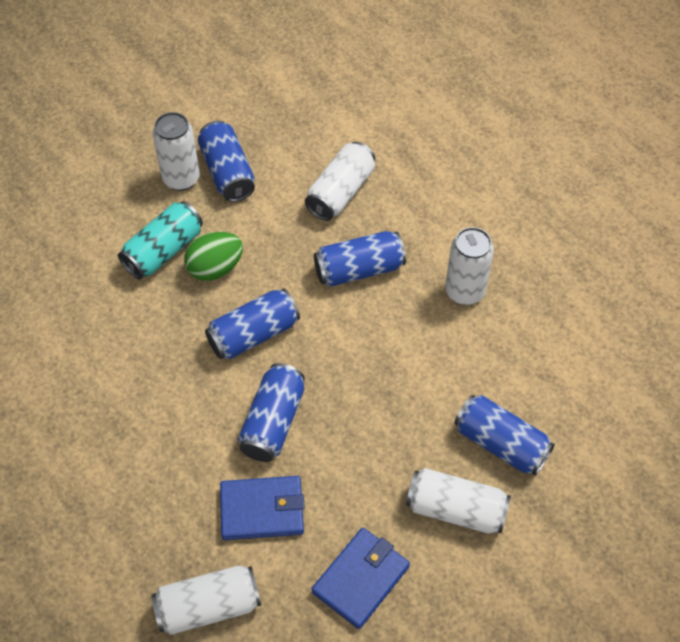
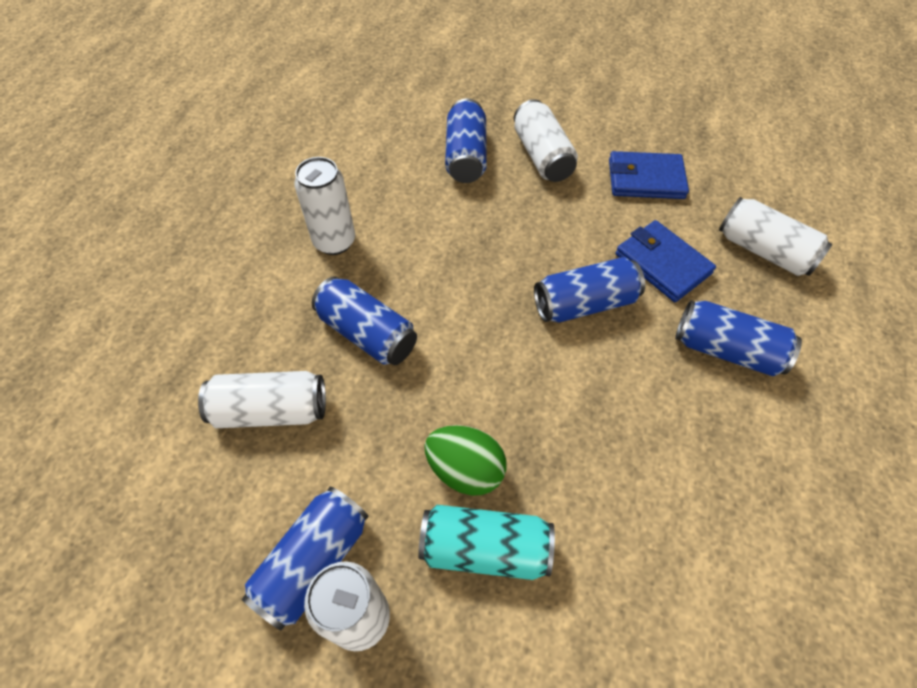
camera: 125 degrees left, 0 degrees up
blue can [205,288,300,360] -> blue can moved to [675,300,802,376]

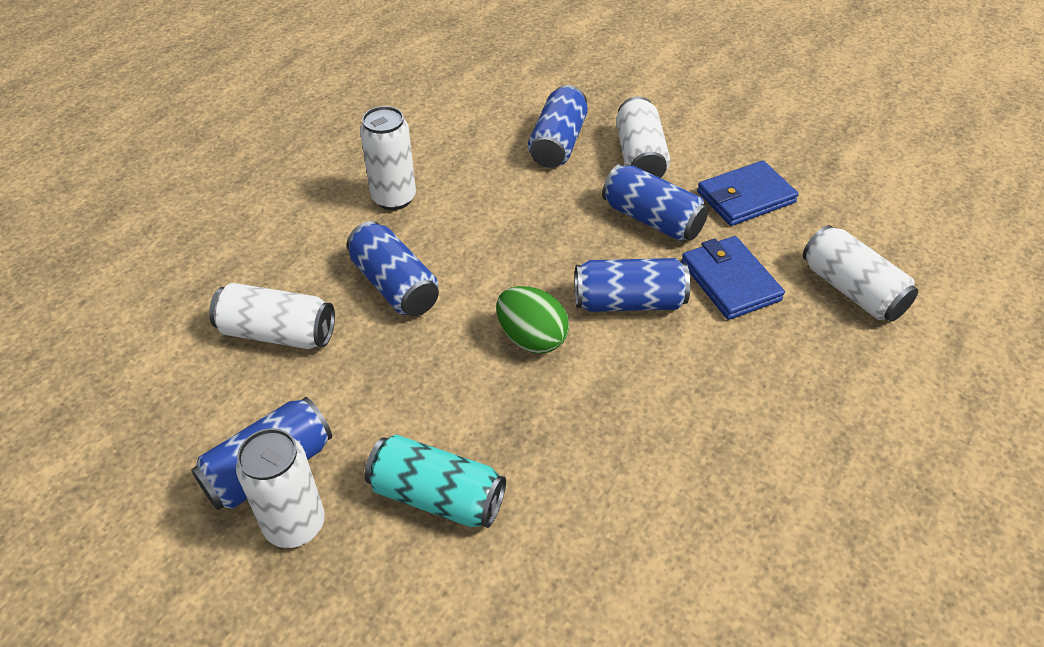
camera: 15 degrees right, 10 degrees down
green egg [425,425,506,495] -> green egg moved to [496,286,569,354]
blue wallet [609,151,689,199] -> blue wallet turned 45 degrees counterclockwise [697,161,799,226]
blue can [675,300,802,376] -> blue can moved to [602,164,709,241]

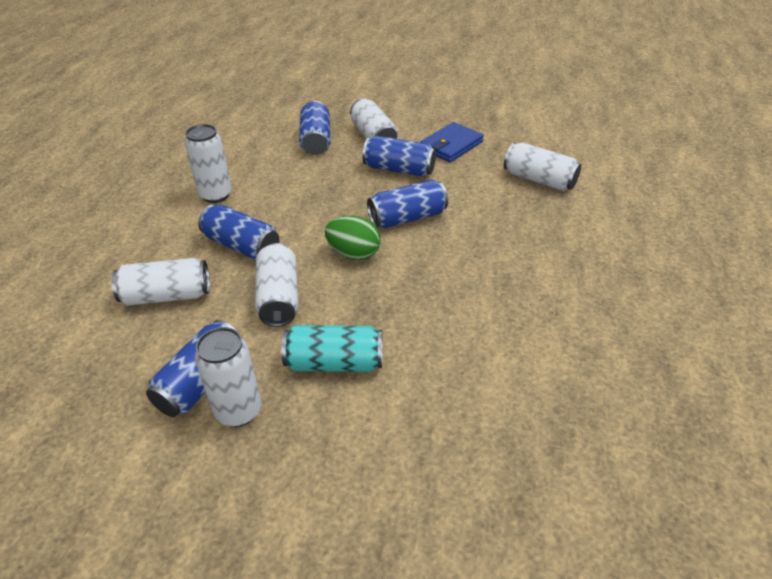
camera: 20 degrees left, 5 degrees down
blue wallet [681,236,785,320] -> none
none -> white can [255,243,299,327]

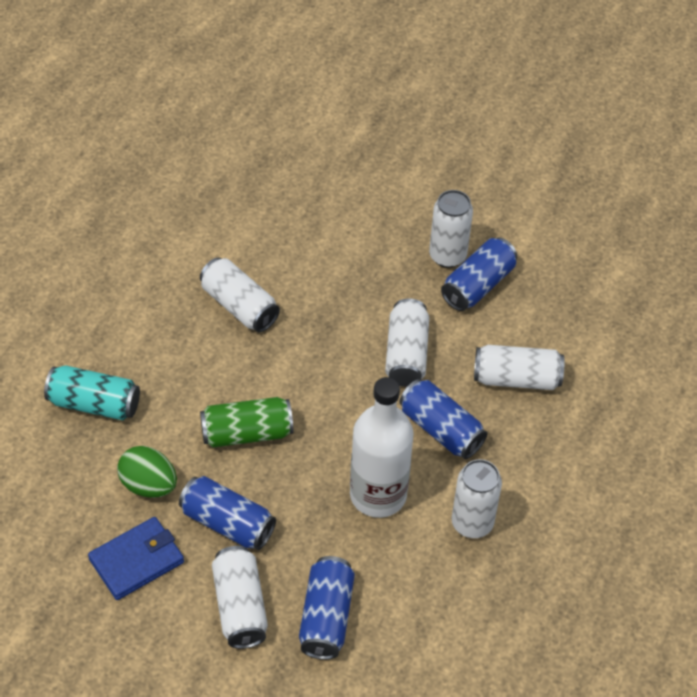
camera: 170 degrees left, 10 degrees up
turquoise can [281,325,383,372] -> turquoise can moved to [44,365,140,420]
green egg [325,215,381,260] -> green egg moved to [117,446,177,498]
blue can [367,179,448,228] -> green can [200,397,293,448]
white can [504,143,581,191] -> white can moved to [200,258,280,332]
none -> white bottle [350,377,414,518]

